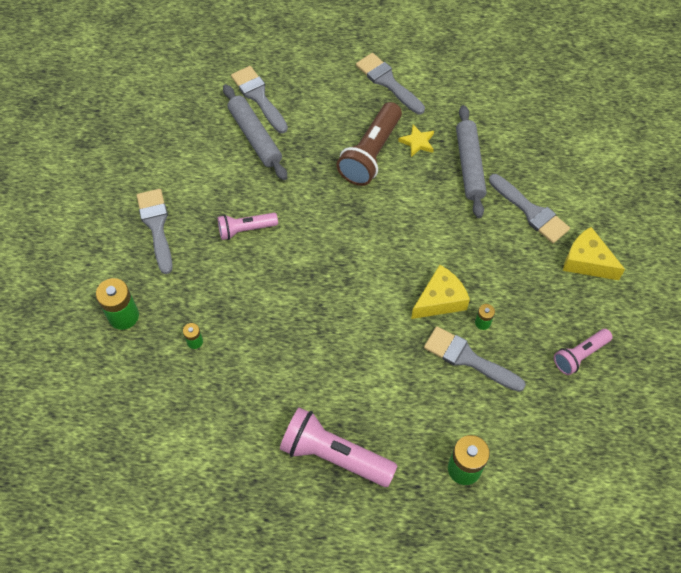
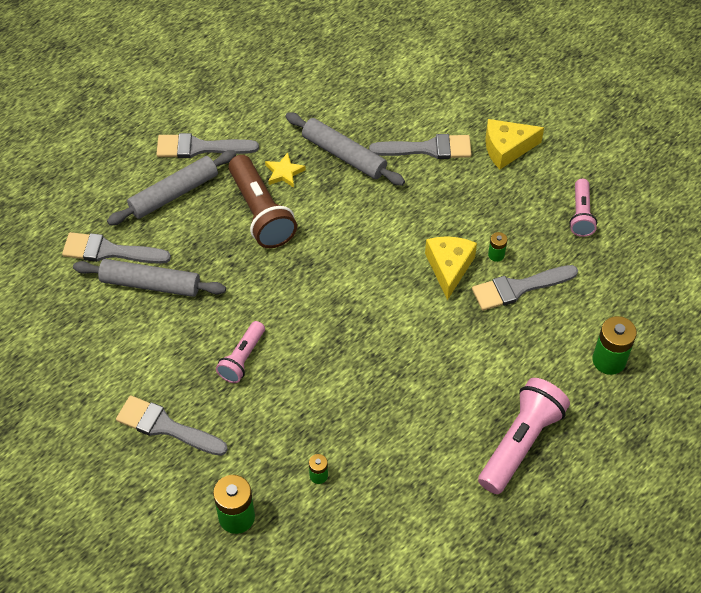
camera: 50 degrees left, 5 degrees down
pink flashlight [280,407,398,487] -> pink flashlight turned 150 degrees clockwise [478,378,570,494]
none -> grey rolling pin [107,150,237,225]

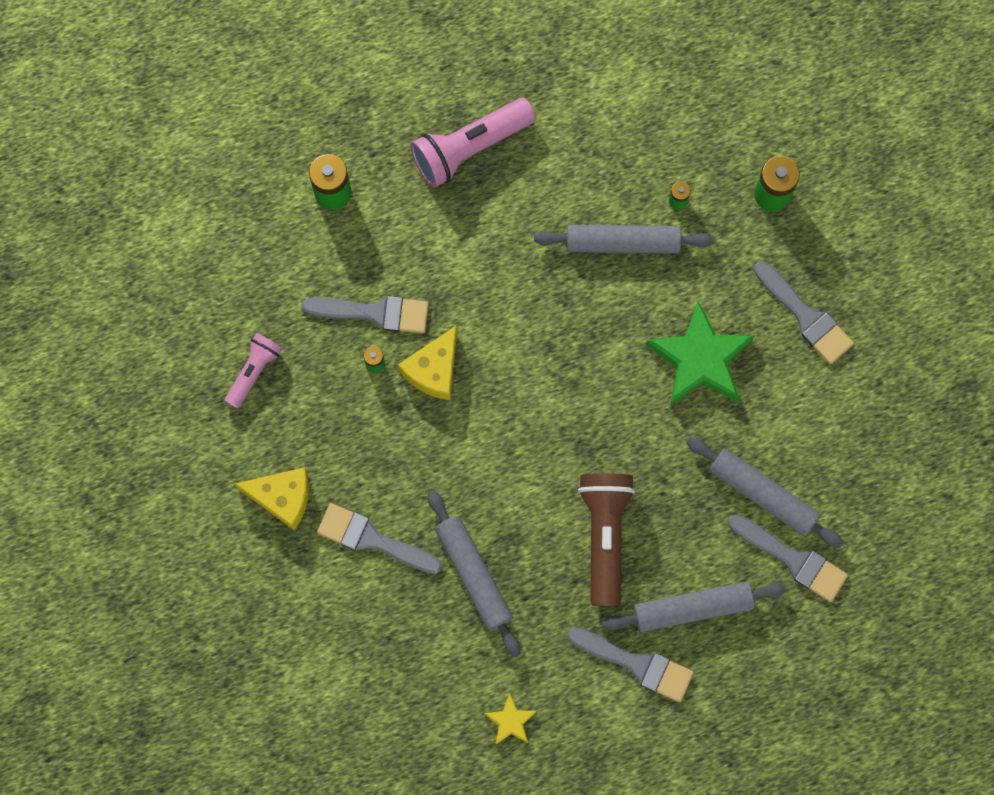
camera: 155 degrees left, 20 degrees up
pink flashlight [216,321,265,383] -> green star [646,301,754,405]
yellow star [265,152,306,188] -> yellow star moved to [484,693,537,744]
none -> grey rolling pin [534,225,714,254]

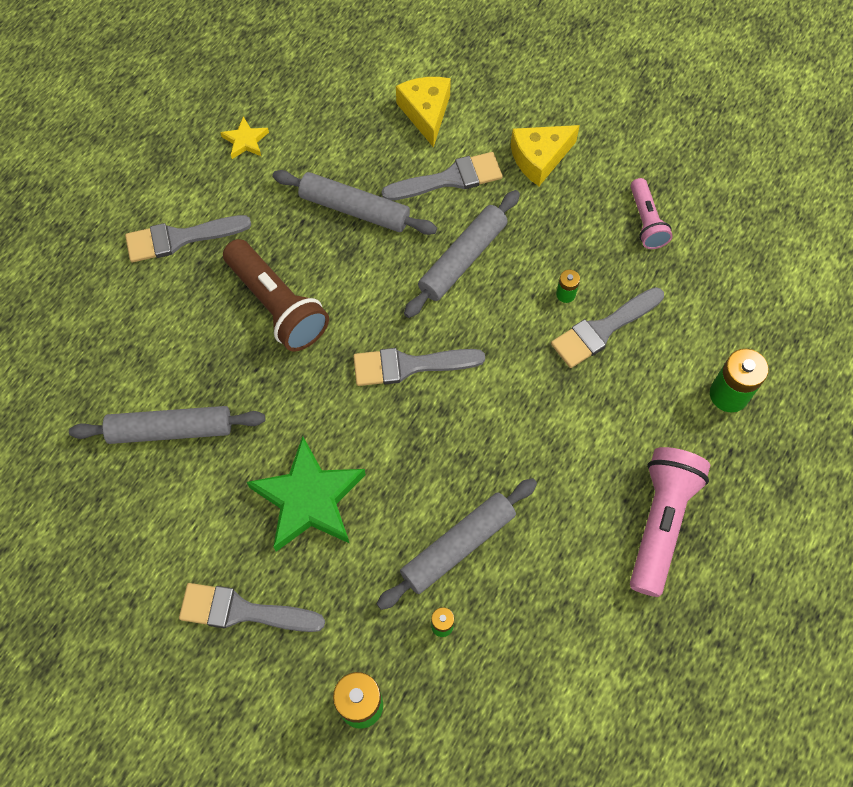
camera: 140 degrees right, 10 degrees down
yellow cheese [398,326,457,400] -> yellow cheese moved to [396,77,451,148]
grey rolling pin [602,582,786,632] -> grey rolling pin moved to [404,190,520,318]
grey brush [728,514,848,602] -> grey brush moved to [353,348,485,386]

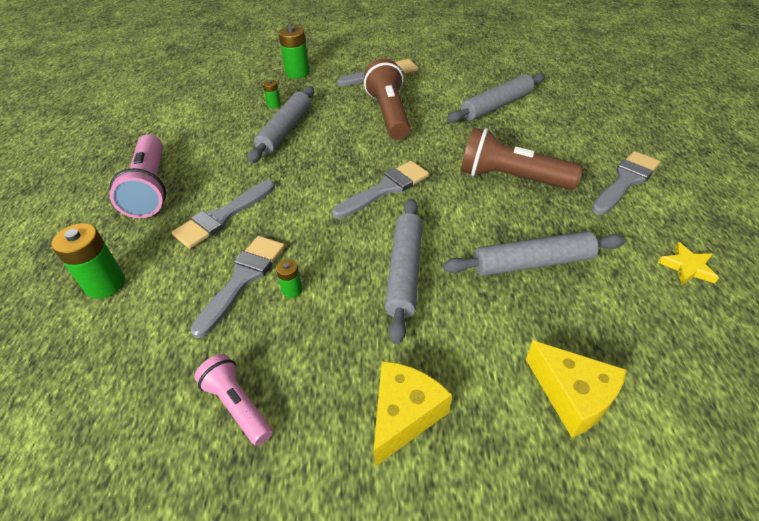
camera: 150 degrees right, 20 degrees down
green star [247,436,366,552] -> brown flashlight [364,59,411,140]
grey brush [381,152,503,201] -> grey brush moved to [171,180,275,249]

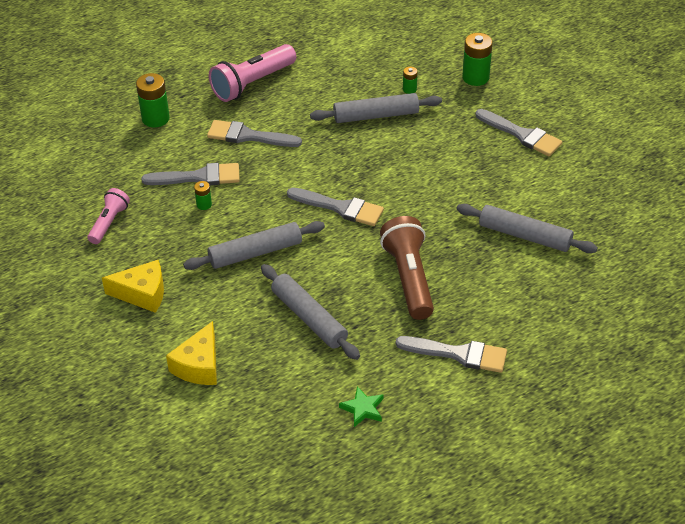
camera: 60 degrees right, 0 degrees up
brown flashlight [364,59,411,140] -> none
yellow star [658,242,719,285] -> green star [339,386,383,427]

